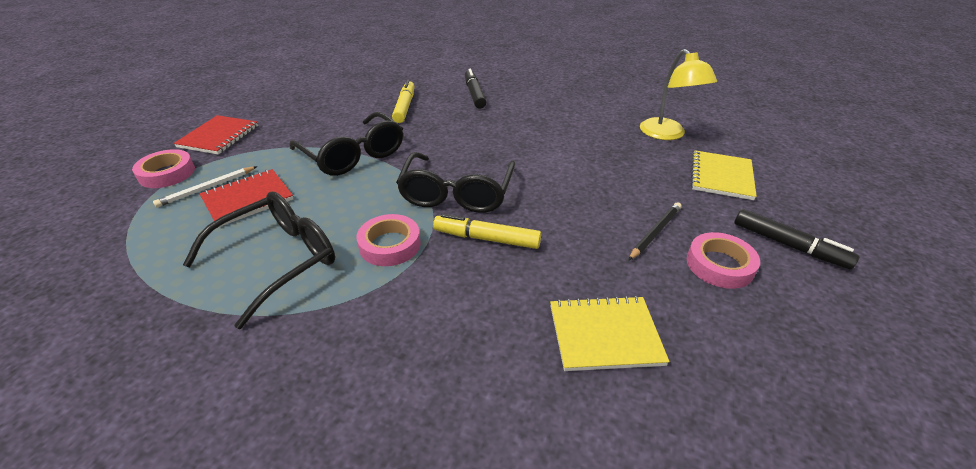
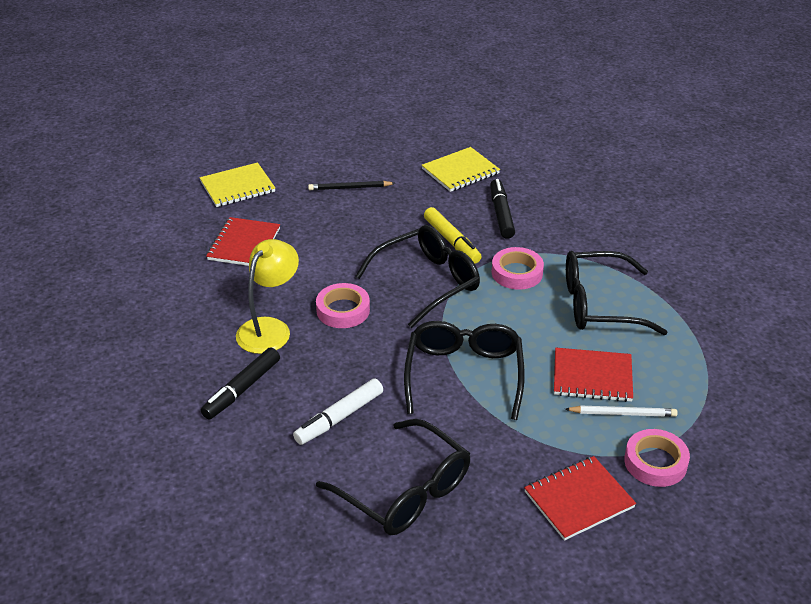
camera: 135 degrees left, 0 degrees up
yellow marker [392,80,414,123] -> white marker [293,379,383,445]
yellow notebook [550,295,670,371] -> yellow notebook turned 75 degrees counterclockwise [422,147,500,192]
yellow lamp [640,49,717,140] -> yellow lamp moved to [236,239,299,354]
pink tape [687,232,760,289] -> pink tape moved to [316,283,370,328]
black marker [734,209,860,270] -> black marker moved to [490,179,515,239]
none -> red notebook [206,217,280,266]
none -> black glasses [316,419,471,535]

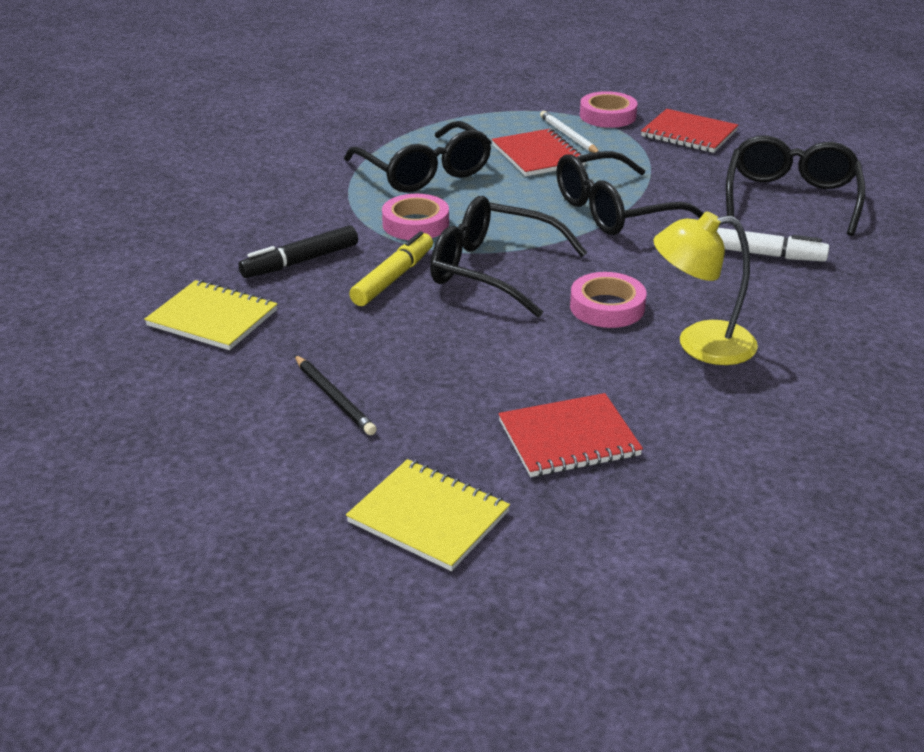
camera: 120 degrees left, 5 degrees down
black marker [201,348,280,419] -> none

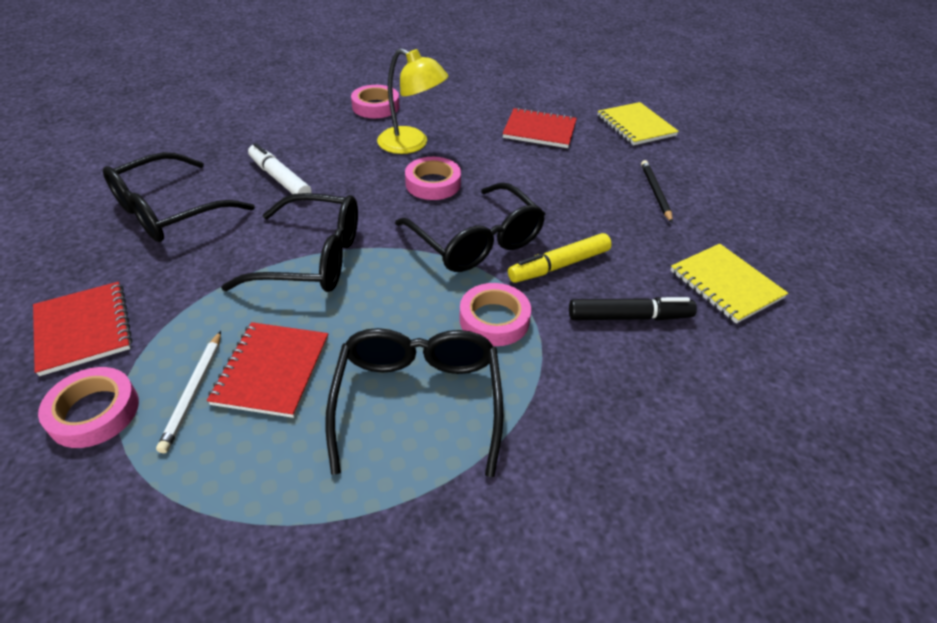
camera: 150 degrees left, 10 degrees up
none -> pink tape [351,85,399,118]

